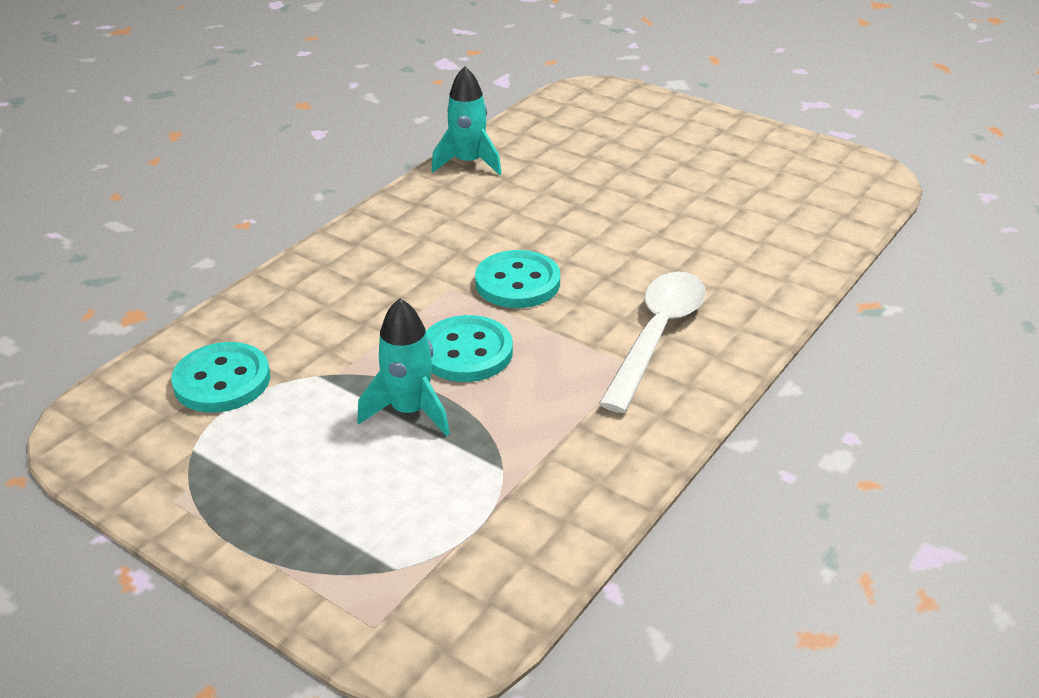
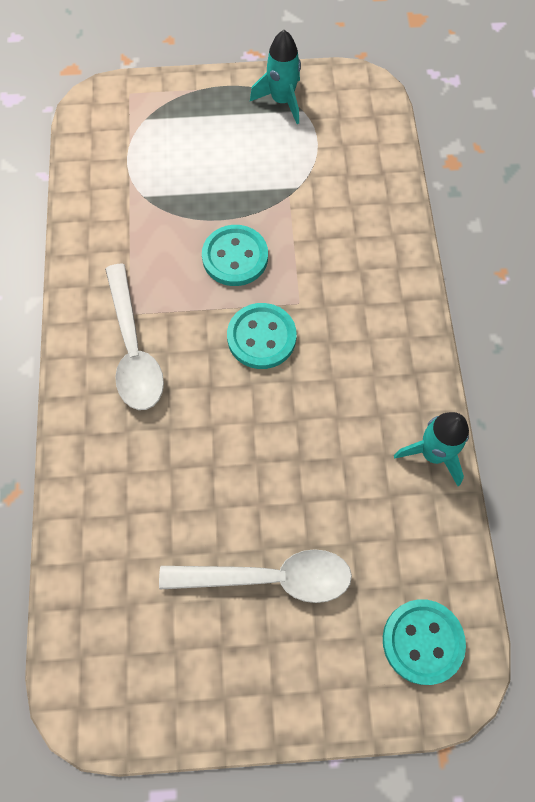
camera: 140 degrees right, 30 degrees up
turquoise button [171,342,270,413] -> turquoise button moved to [383,599,466,685]
turquoise rocket [357,298,450,436] -> turquoise rocket moved to [250,30,301,124]
none -> white spoon [159,549,352,603]

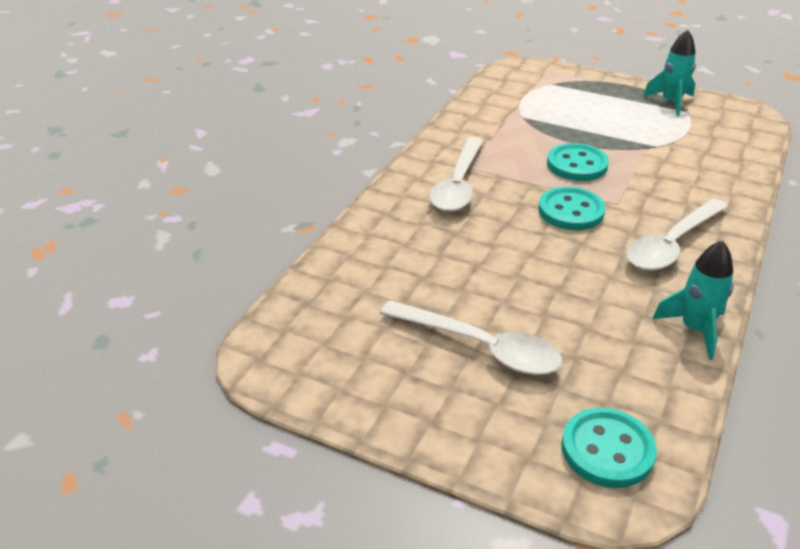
camera: 30 degrees right, 30 degrees down
none -> white spoon [626,199,728,271]

